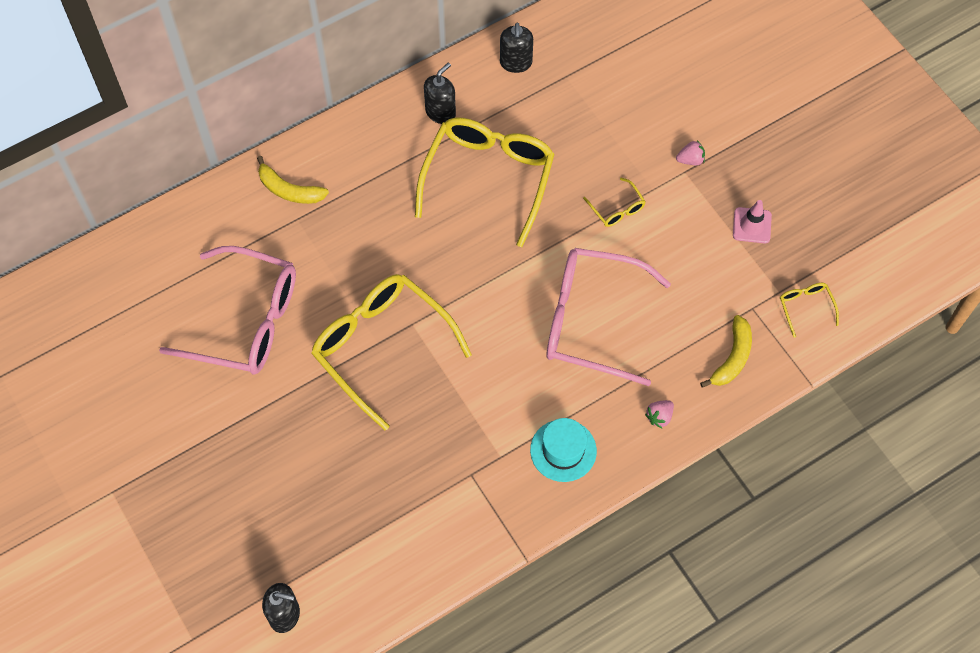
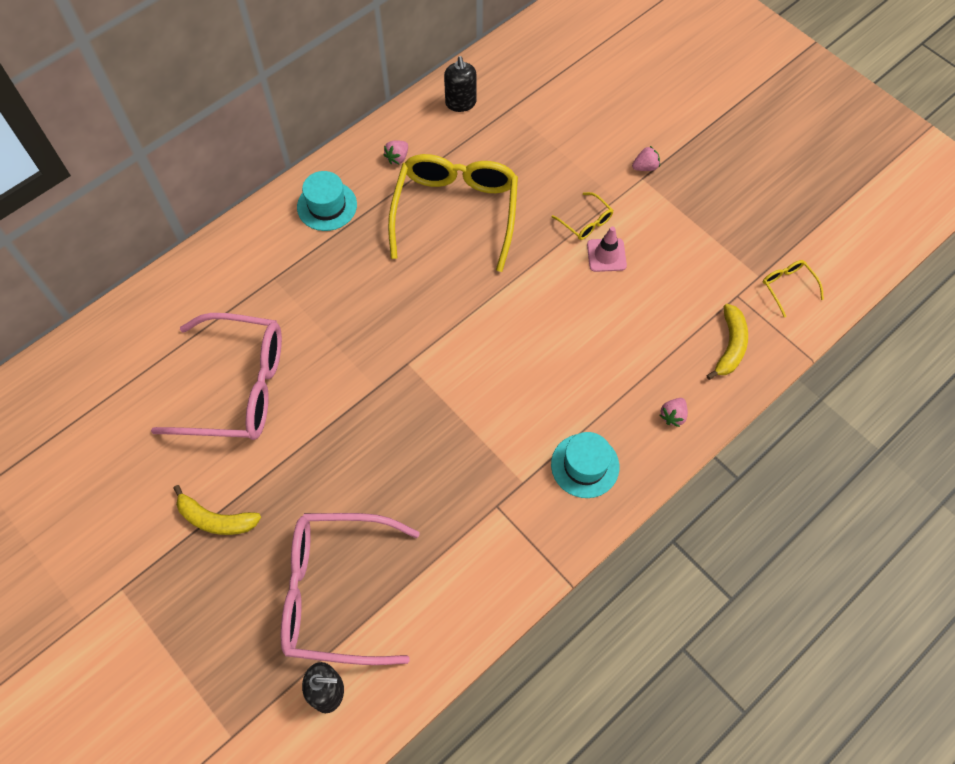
camera: 10 degrees left, 0 degrees up
yellow banana [257,156,329,204] -> yellow banana moved to [173,485,261,535]
yellow glasses [311,274,472,430] -> none
black soap dispenser [424,63,456,124] -> pink strawberry [383,141,408,165]
pink glasses [547,248,671,386] -> pink glasses moved to [281,513,420,665]
pink traffic cone [733,200,772,244] -> pink traffic cone moved to [587,227,627,272]
none -> turquoise hat [297,171,357,231]

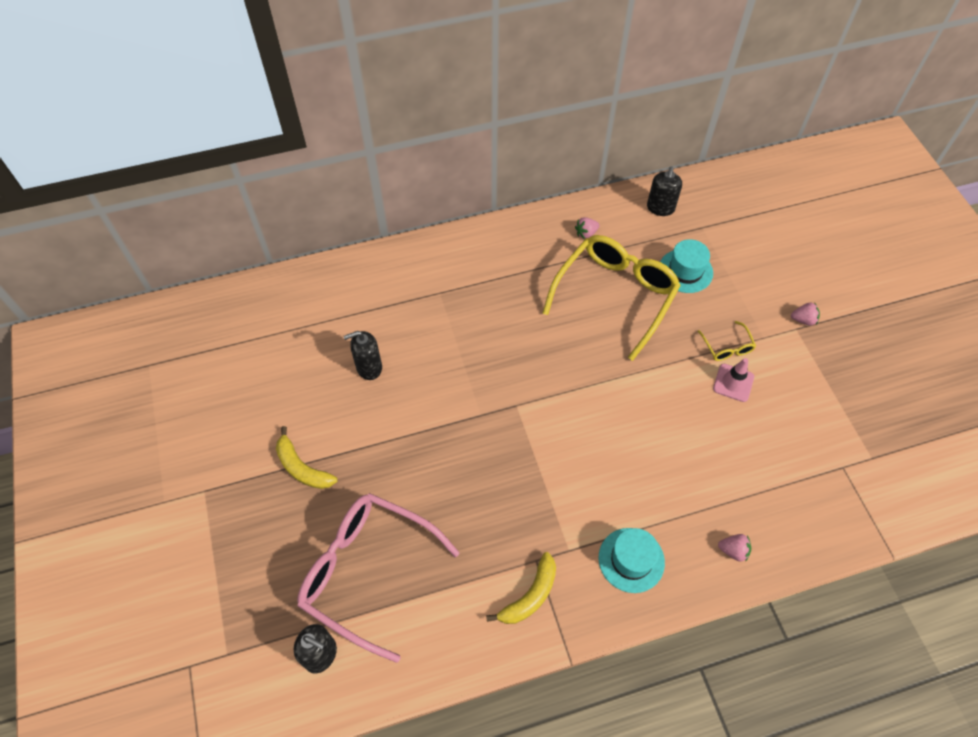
camera: 25 degrees right, 5 degrees down
pink glasses [151,313,282,440] -> black soap dispenser [344,331,382,380]
turquoise hat [297,171,357,231] -> turquoise hat moved to [660,239,713,293]
pink strawberry [659,398,688,427] -> pink strawberry turned 135 degrees counterclockwise [718,534,751,562]
yellow banana [706,304,748,380] -> yellow banana moved to [486,552,556,624]
yellow glasses [763,260,824,317] -> none

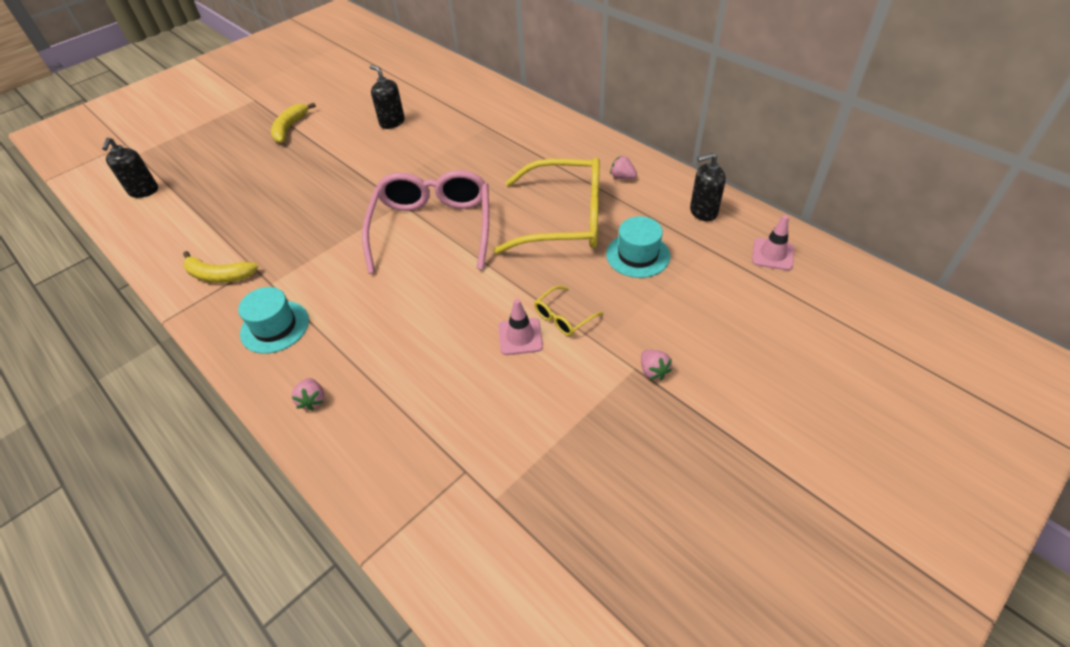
camera: 65 degrees right, 10 degrees down
pink glasses [297,493,460,663] -> pink glasses moved to [362,170,489,274]
none -> pink traffic cone [752,215,794,270]

